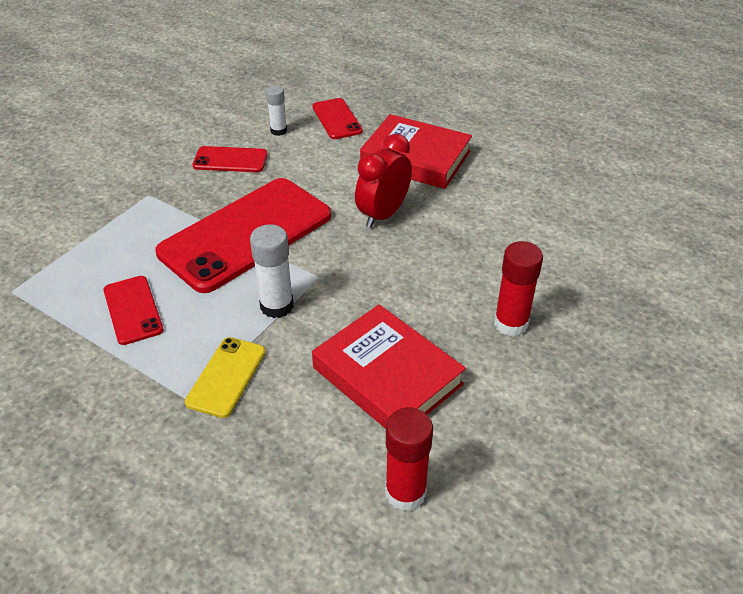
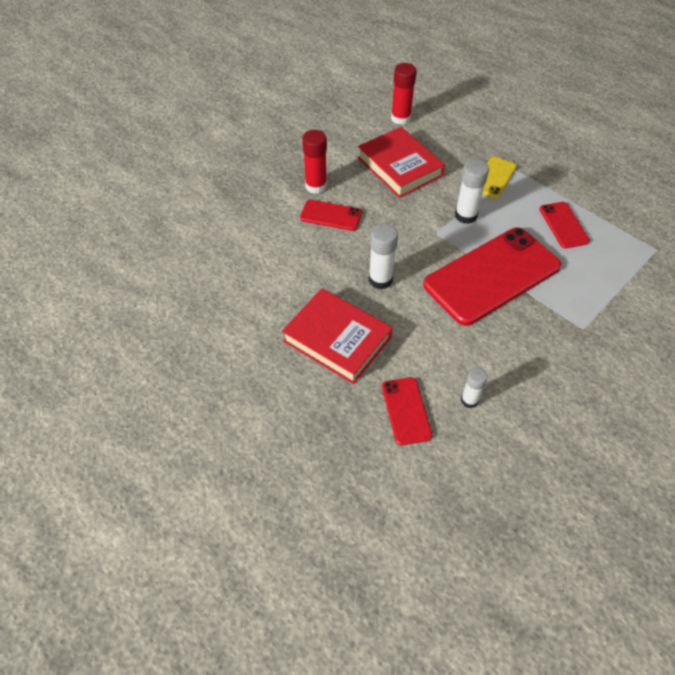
camera: 170 degrees left, 10 degrees up
red phone [193,146,268,172] -> red phone moved to [300,200,362,231]
red clock [355,134,412,228] -> white glue stick [369,223,398,289]

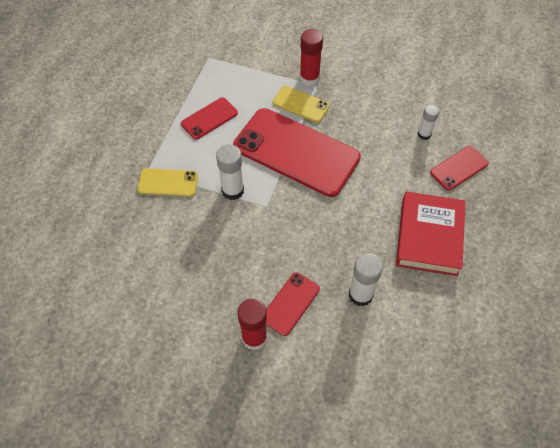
camera: 115 degrees left, 5 degrees up
red phone [300,200,362,231] -> red phone turned 45 degrees clockwise [266,272,320,336]
red book [358,127,445,198] -> none
white glue stick [369,223,398,289] -> white glue stick moved to [349,253,383,307]
red glue stick [391,63,416,125] -> red glue stick moved to [300,29,323,86]
none -> yellow phone [272,86,330,123]

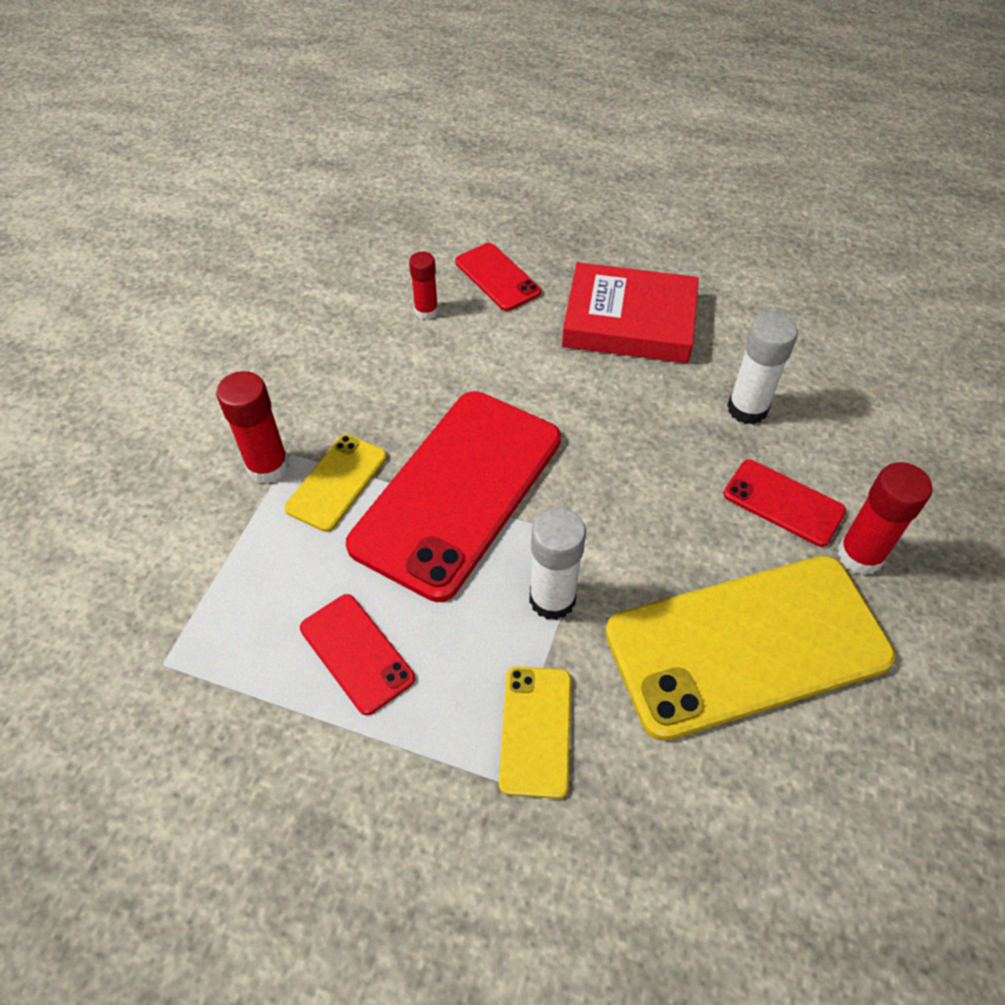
camera: 90 degrees left, 5 degrees down
white glue stick [418,105,439,140] -> red glue stick [409,252,438,320]
none -> yellow phone [605,556,895,741]

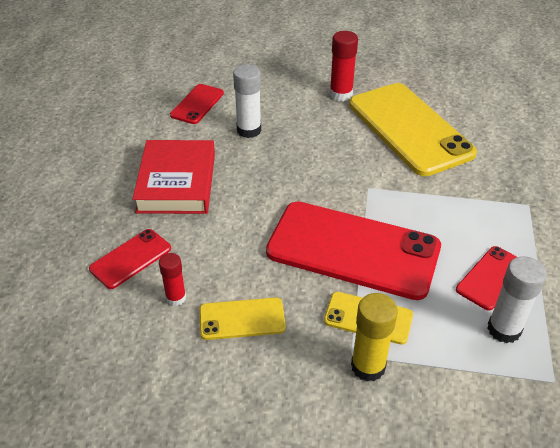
camera: 100 degrees left, 10 degrees down
red glue stick [216,371,290,484] -> yellow glue stick [351,293,398,382]
yellow phone [499,666,571,799] -> yellow phone moved to [199,297,286,340]
white glue stick [529,508,586,620] -> white glue stick moved to [487,256,547,343]
red phone [723,459,846,547] -> red phone moved to [170,84,224,124]

